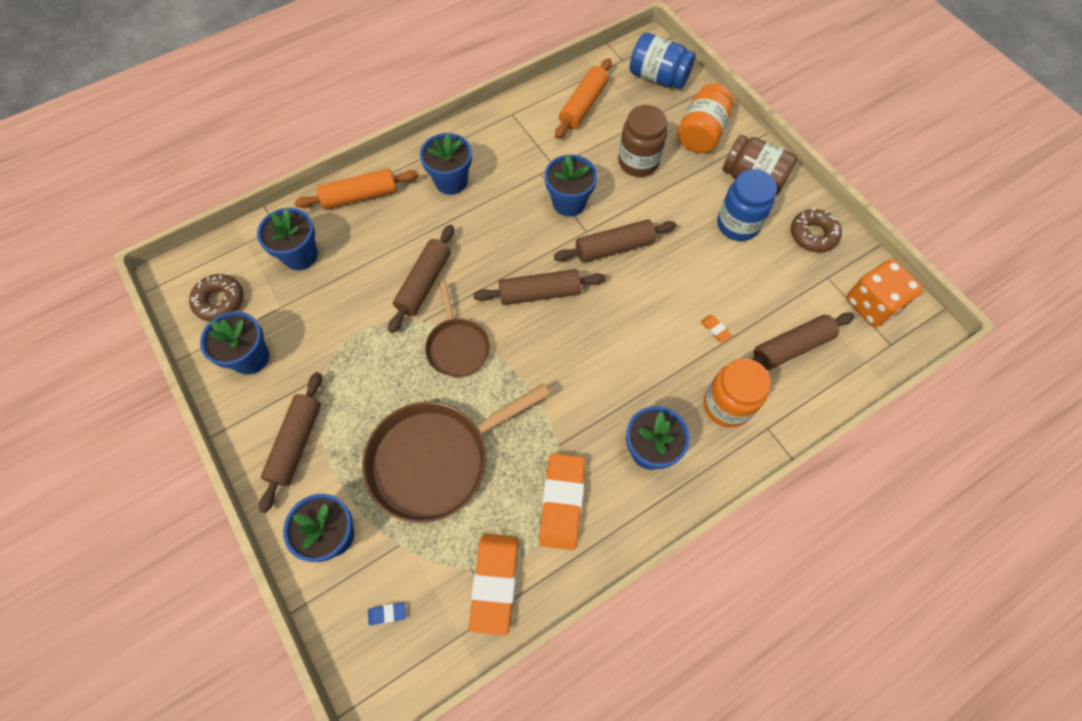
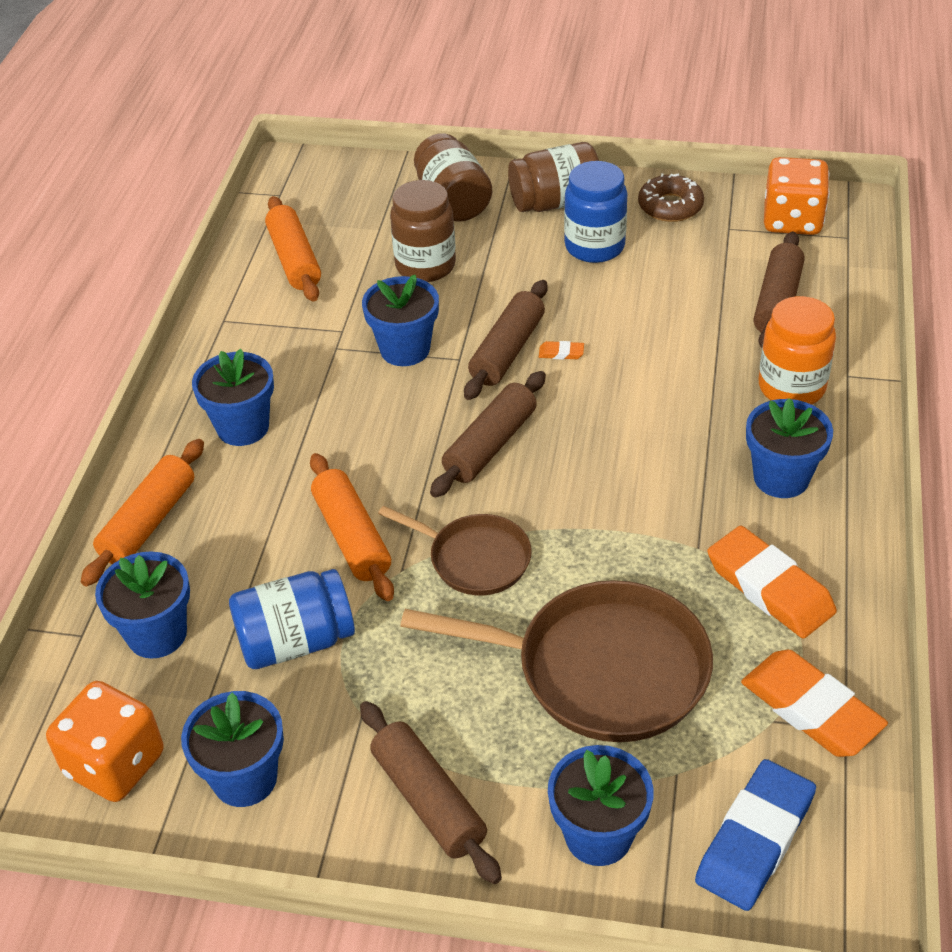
camera: 45 degrees left, 20 degrees down
brown donut [189,274,243,321] -> orange dice [46,681,164,802]
brown pan [362,384,550,523] -> brown pan turned 90 degrees counterclockwise [400,580,713,742]
blue eraser [368,603,406,625] -> blue eraser [695,759,816,911], size x2.50
brown rolling pin [388,225,454,333] -> orange rolling pin [310,453,394,601]
blue jar [630,33,695,89] -> blue jar moved to [229,569,355,669]
orange jar [677,84,733,153] -> brown jar [414,133,492,222]
orange eraser [700,315,732,342] -> orange eraser moved to [539,341,584,360]

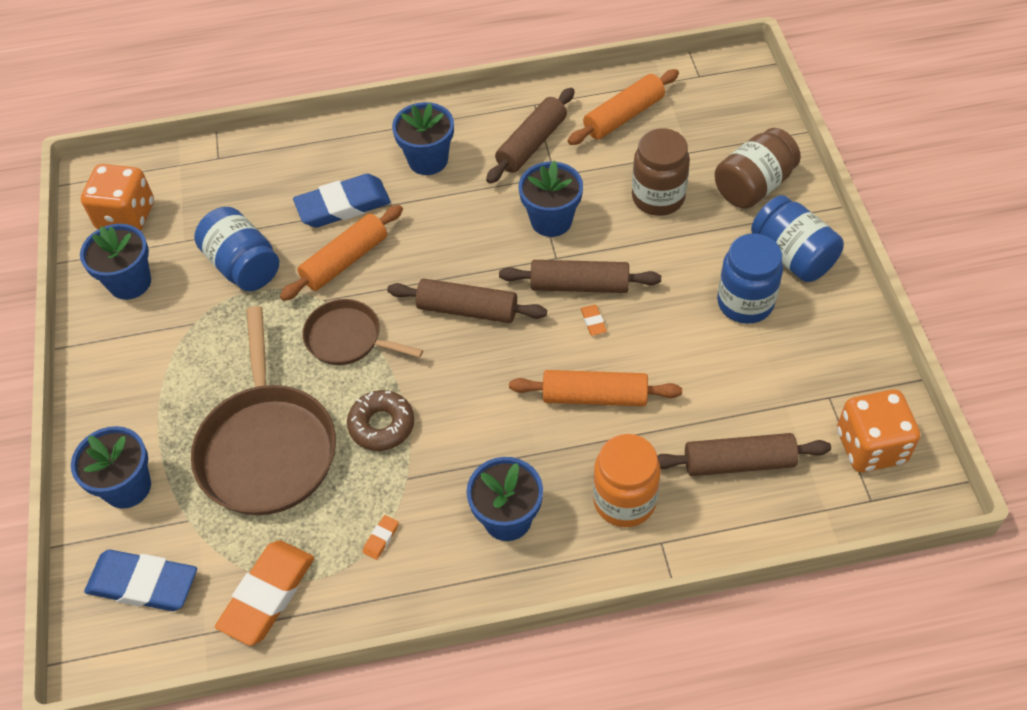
camera: 70 degrees right, 10 degrees up
orange rolling pin [81,439,204,587] -> orange rolling pin moved to [509,370,682,406]
blue flower pot [95,551,190,659] -> none
brown rolling pin [360,701,502,884] -> brown rolling pin moved to [486,88,575,184]
brown pan [378,506,532,596] -> brown pan turned 105 degrees clockwise [302,299,423,365]
brown jar [508,142,599,212] -> blue jar [751,195,844,282]
brown donut [638,173,704,222] -> brown donut moved to [347,390,414,451]
orange eraser [707,526,837,638] -> orange eraser [363,515,399,560], size x0.40
none -> blue eraser [293,174,391,228]

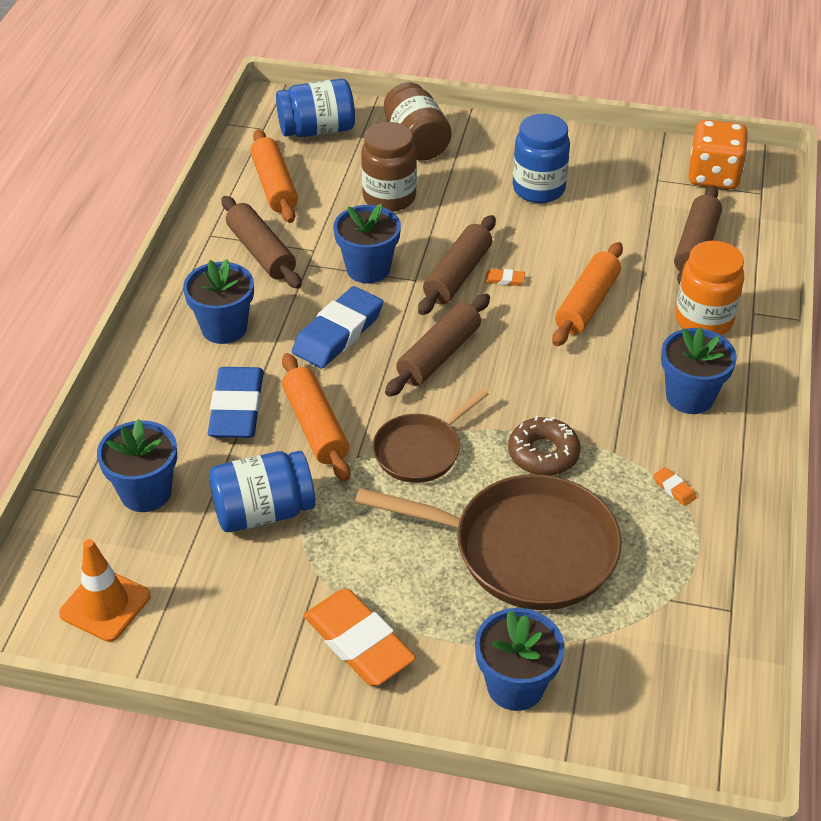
camera: 70 degrees left, 10 degrees down
blue flower pot [80,224,151,300] -> blue flower pot moved to [97,419,177,512]
orange dice [81,164,154,231] -> orange traffic cone [59,539,151,642]
blue eraser [84,550,197,611] -> blue eraser moved to [292,286,383,368]
orange eraser [215,540,314,646] -> orange eraser moved to [303,589,416,686]
blue jar [751,195,844,282] -> blue jar moved to [276,79,355,137]

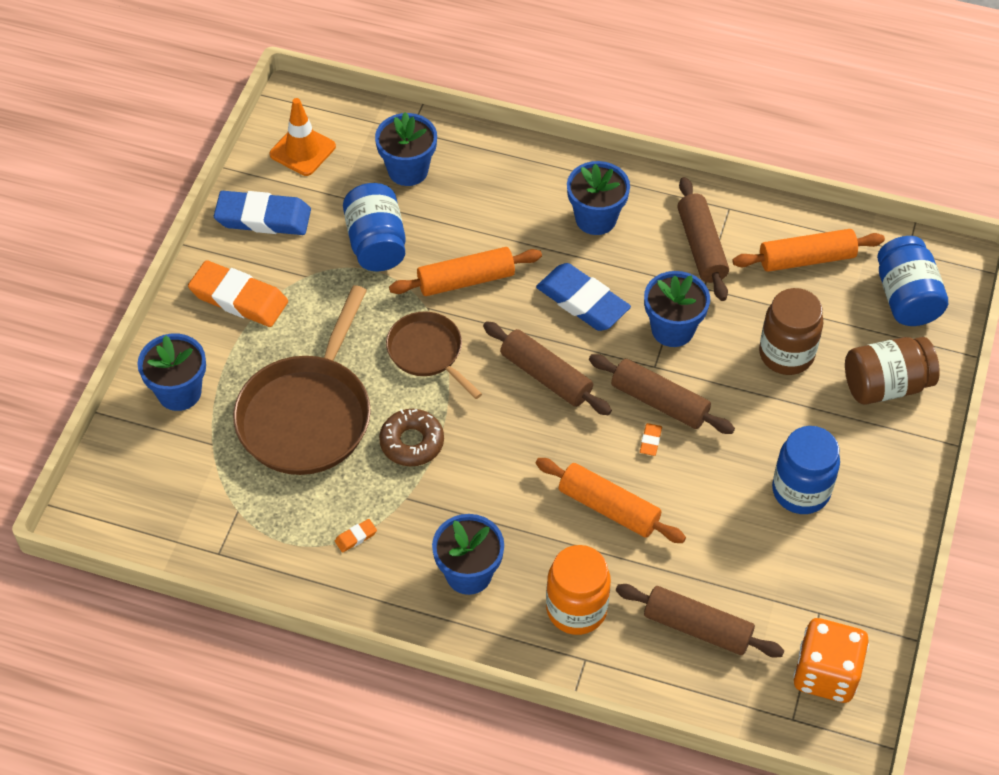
camera: 95 degrees right, 10 degrees up
blue eraser [208,367,263,438] -> blue eraser moved to [214,191,311,235]
brown rolling pin [222,196,302,289] -> brown rolling pin turned 75 degrees counterclockwise [677,177,729,301]
orange eraser [303,589,416,686] -> orange eraser turned 60 degrees clockwise [188,260,288,327]

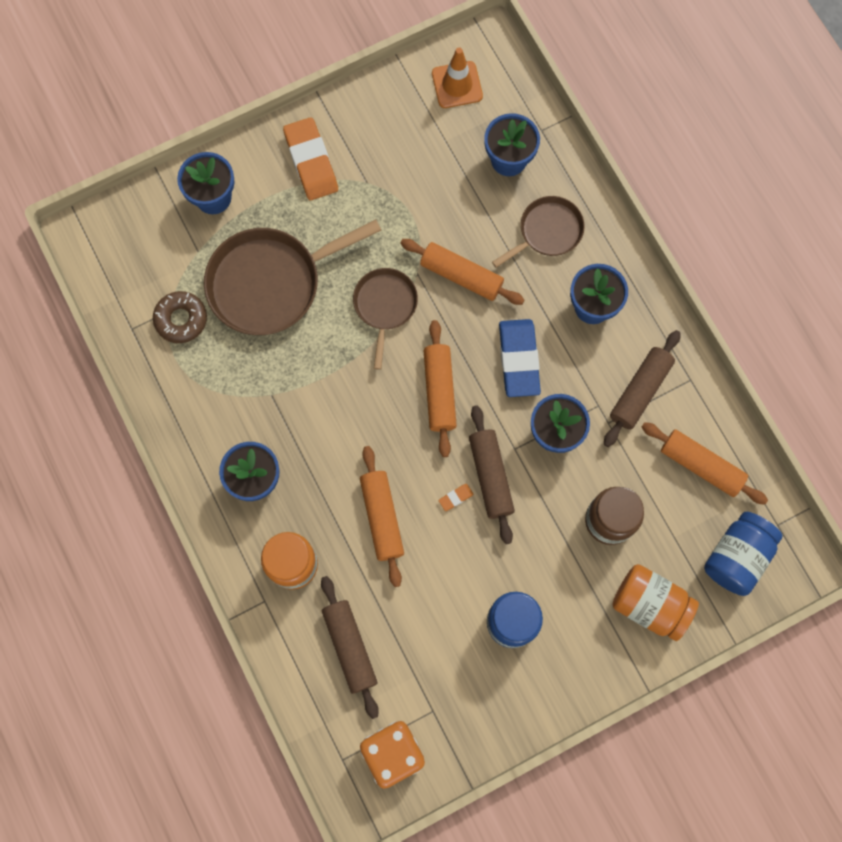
camera: 45 degrees right, 20 degrees up
blue eraser [214,191,311,235] -> none
orange eraser [335,519,377,552] -> none
blue jar [343,183,406,271] -> none
brown donut [379,409,444,466] -> brown donut moved to [153,291,207,343]
brown rolling pin [483,321,612,415] -> orange rolling pin [424,320,457,457]
brown jar [845,337,940,405] -> orange jar [612,564,699,641]
none -> brown pan [492,196,585,268]

